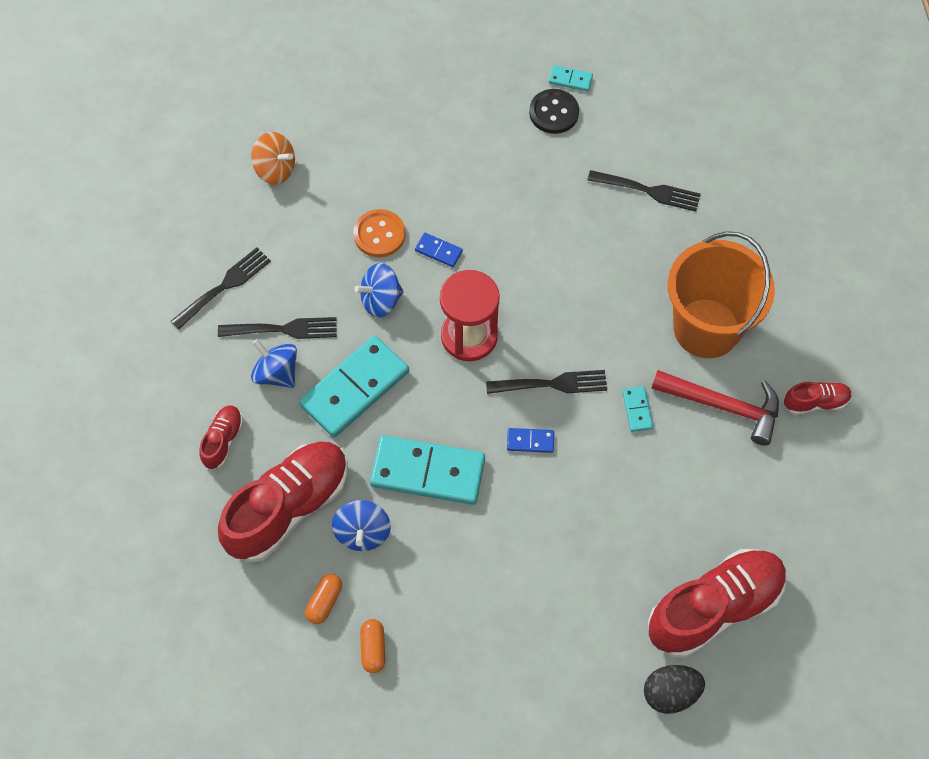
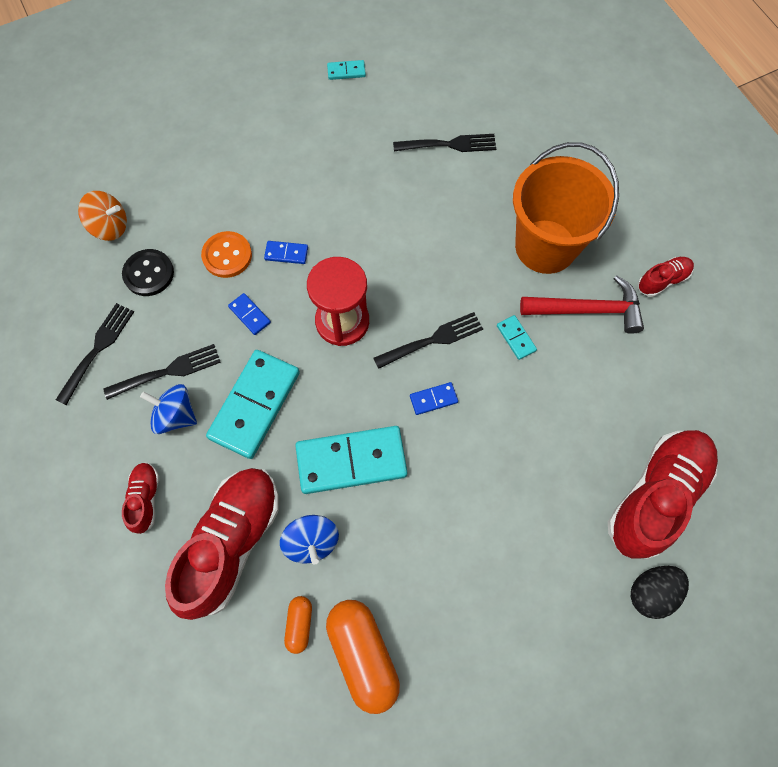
camera: 20 degrees left, 5 degrees up
blue spinning top [354,263,404,318] -> blue domino [228,293,271,335]
orange capsule [360,619,385,673] -> orange capsule [326,600,400,714], size x1.99
black button [529,89,579,134] -> black button moved to [122,249,174,296]

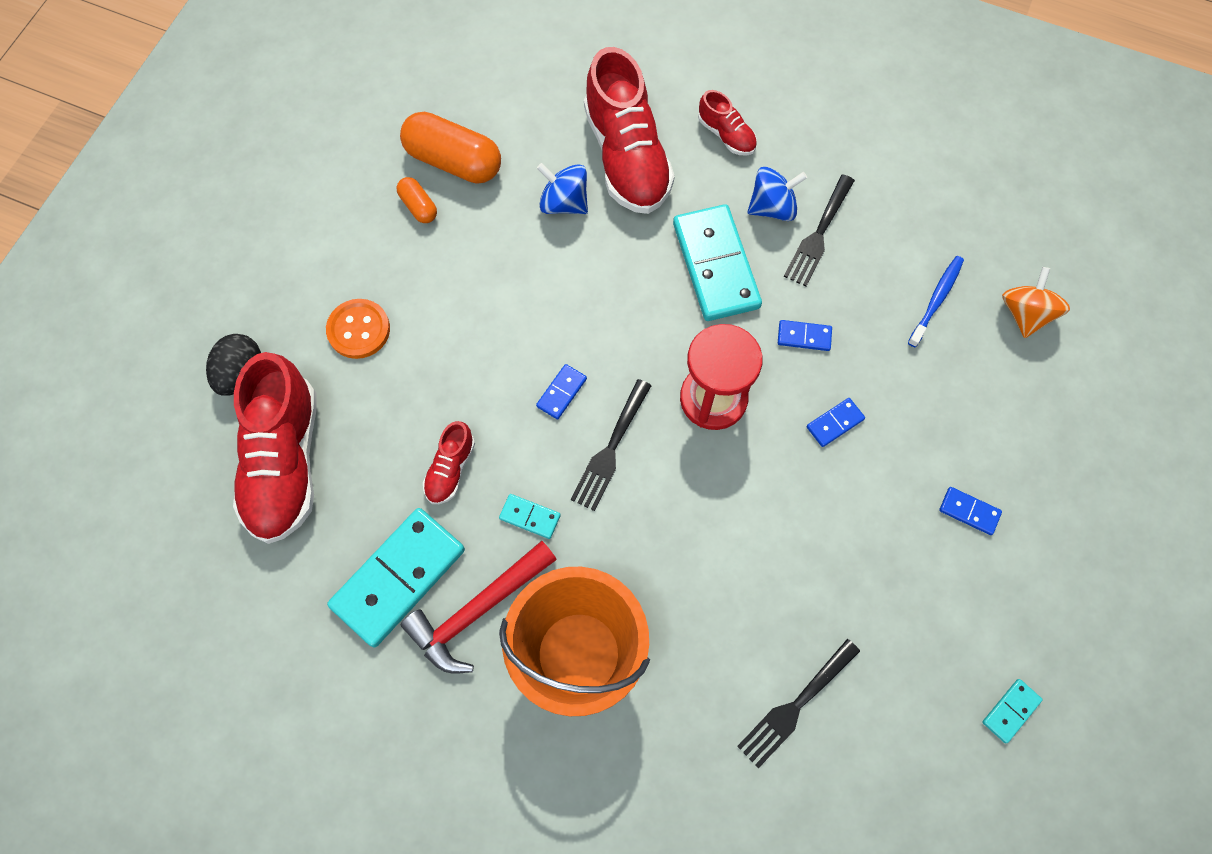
camera: 140 degrees right, 0 degrees up
black fork [56,303,134,405] -> none
orange spinning top [78,191,127,241] -> orange spinning top turned 135 degrees clockwise [1002,267,1070,338]
black button [122,249,174,296] -> blue toothbrush [908,256,964,347]
orange button [201,231,252,278] -> orange button moved to [326,299,390,359]
orange capsule [284,596,312,654] -> orange capsule moved to [396,177,437,223]
turquoise domino [295,426,407,494] -> turquoise domino moved to [327,508,465,648]
red shoe [638,257,694,297] -> red shoe moved to [423,421,475,504]
none -> blue domino [939,487,1002,535]

